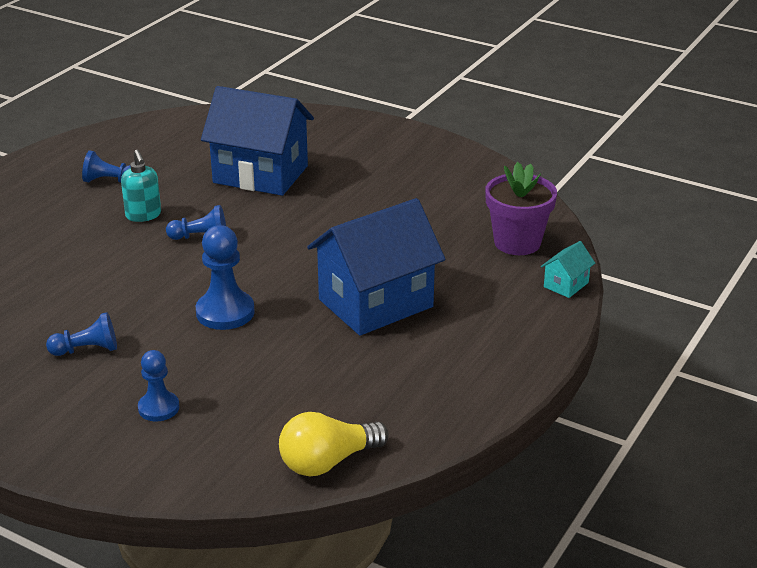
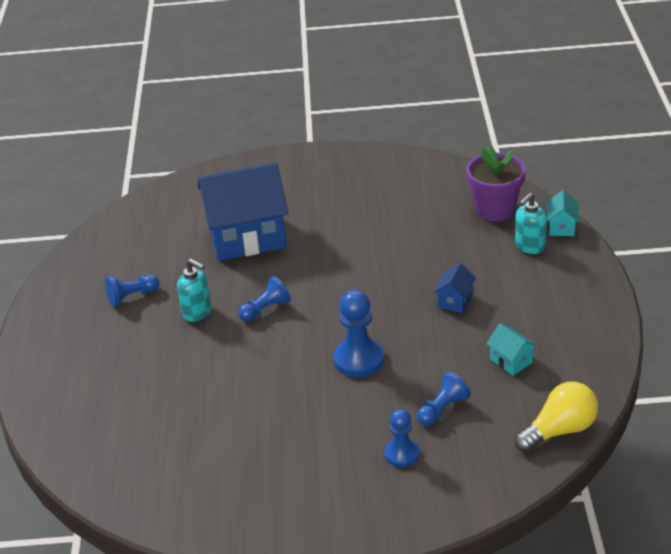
camera: 30 degrees left, 5 degrees up
blue pawn [46,312,117,356] -> blue pawn moved to [417,372,471,426]
yellow light bulb [279,412,389,476] -> yellow light bulb turned 150 degrees counterclockwise [515,382,598,452]
blue house [307,198,445,336] -> blue house [434,263,476,313], size x0.41
none -> turquoise house [486,323,537,375]
none -> turquoise soap dispenser [515,193,547,254]

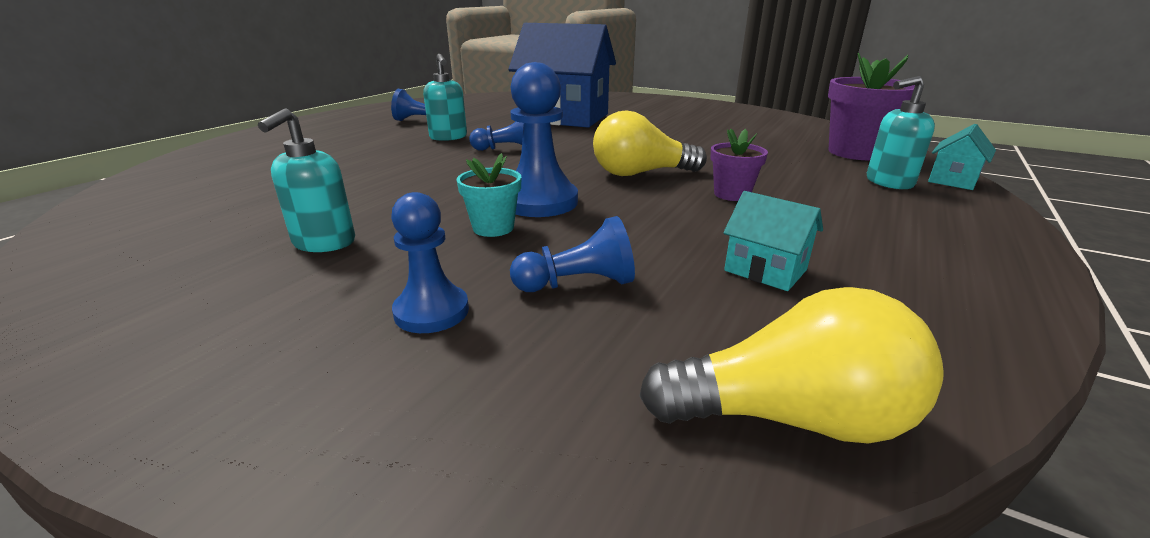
camera: 30 degrees right, 10 degrees down
blue house [434,263,476,313] -> purple flower pot [710,129,768,201]
turquoise house [486,323,537,375] -> turquoise house turned 45 degrees counterclockwise [723,191,823,291]
none -> turquoise soap dispenser [258,108,355,252]
none -> turquoise flower pot [457,153,521,237]
none -> yellow light bulb [593,110,707,176]

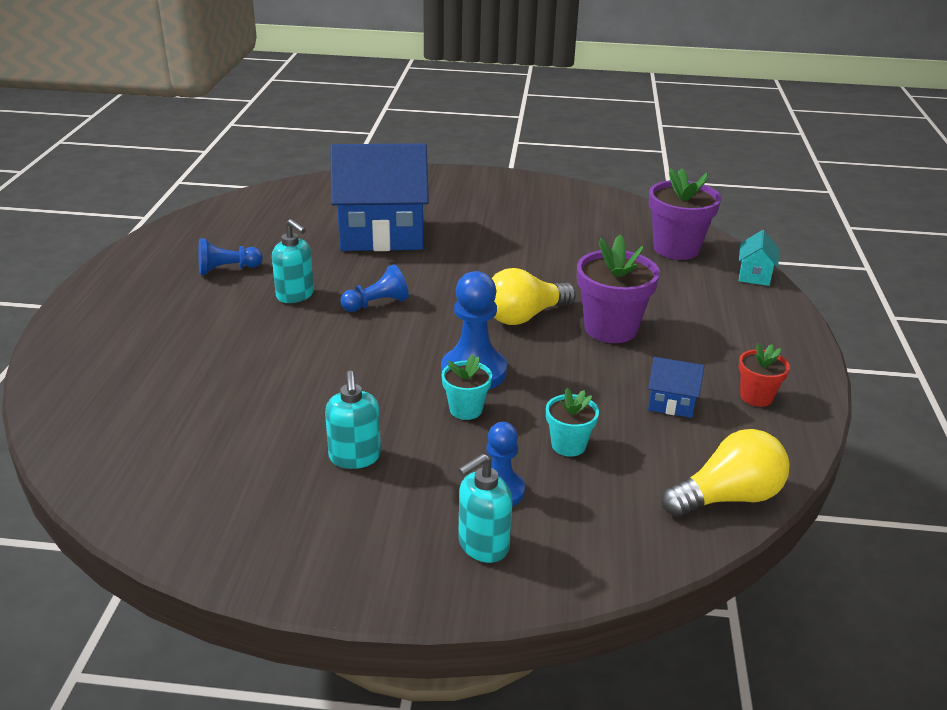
camera: 25 degrees left, 5 degrees up
blue pawn [510,216,635,292] -> turquoise flower pot [546,388,599,457]
purple flower pot [710,129,768,201] -> purple flower pot [577,235,660,343], size x1.82
turquoise house [723,191,823,291] -> blue house [648,357,704,418]
turquoise soap dispenser [867,76,935,189] -> turquoise soap dispenser moved to [458,453,512,563]
none -> red flower pot [739,343,790,407]

